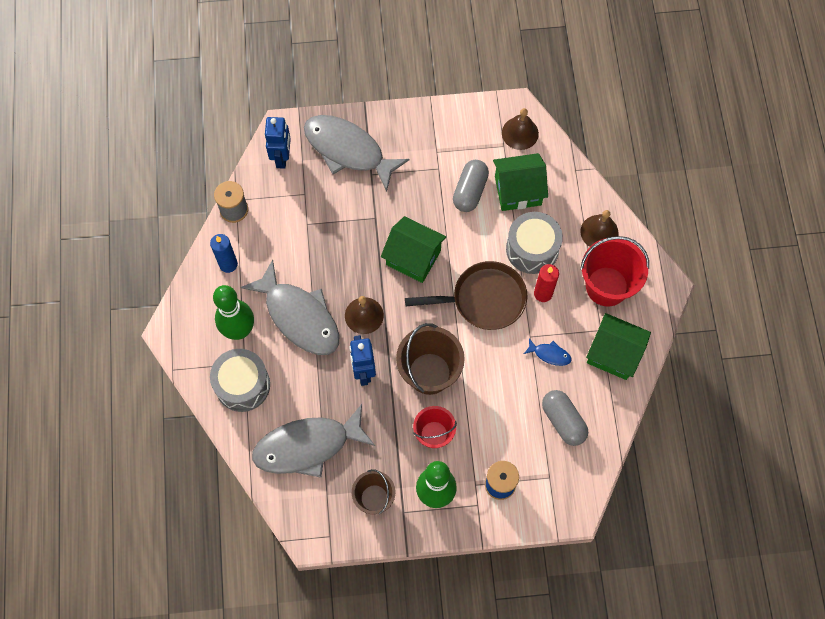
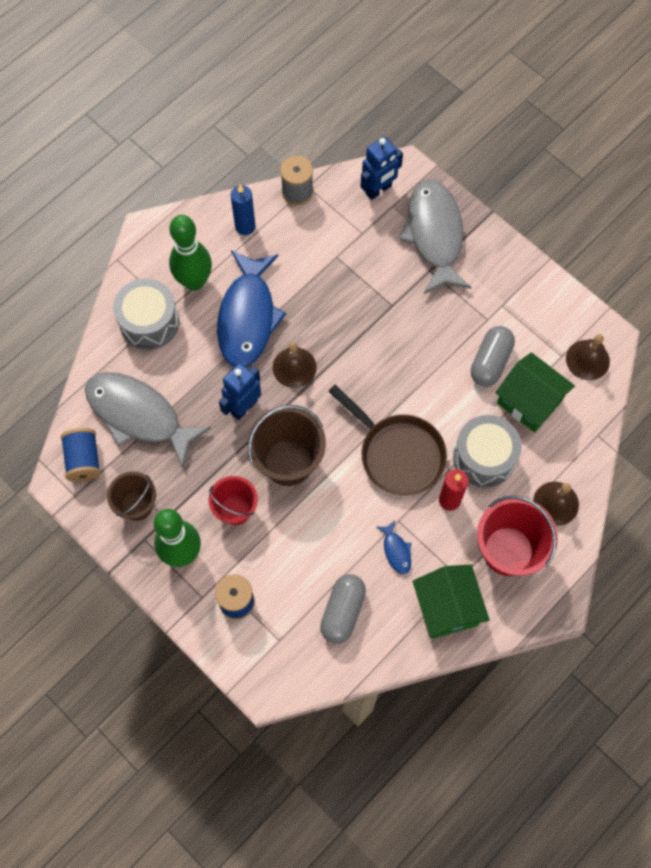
camera: 50 degrees right, 0 degrees up
grey fish [240,260,340,355] -> blue fish [217,250,286,367]
green house [381,216,446,283] -> none
grey capsule [453,160,489,212] -> grey capsule turned 45 degrees counterclockwise [471,326,515,387]
none -> blue spool [61,428,101,482]

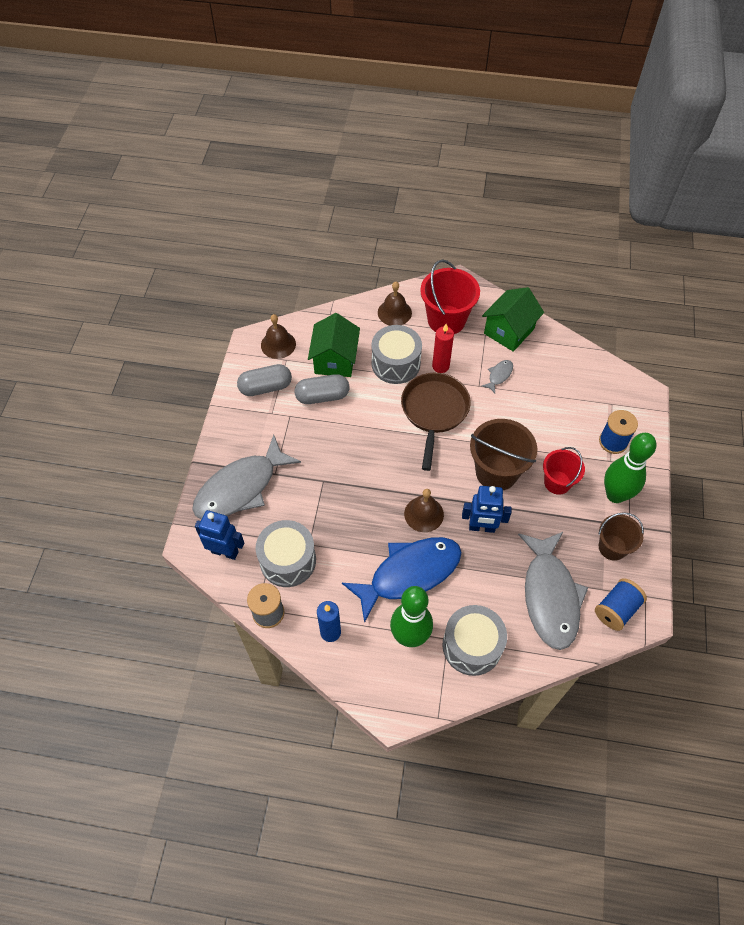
camera: 125 degrees left, 10 degrees down
grey capsule [320,574,366,644] -> grey capsule moved to [237,364,292,396]
blue fish [376,521,412,574] -> grey fish [482,360,513,393]
none -> grey drum [256,520,316,587]

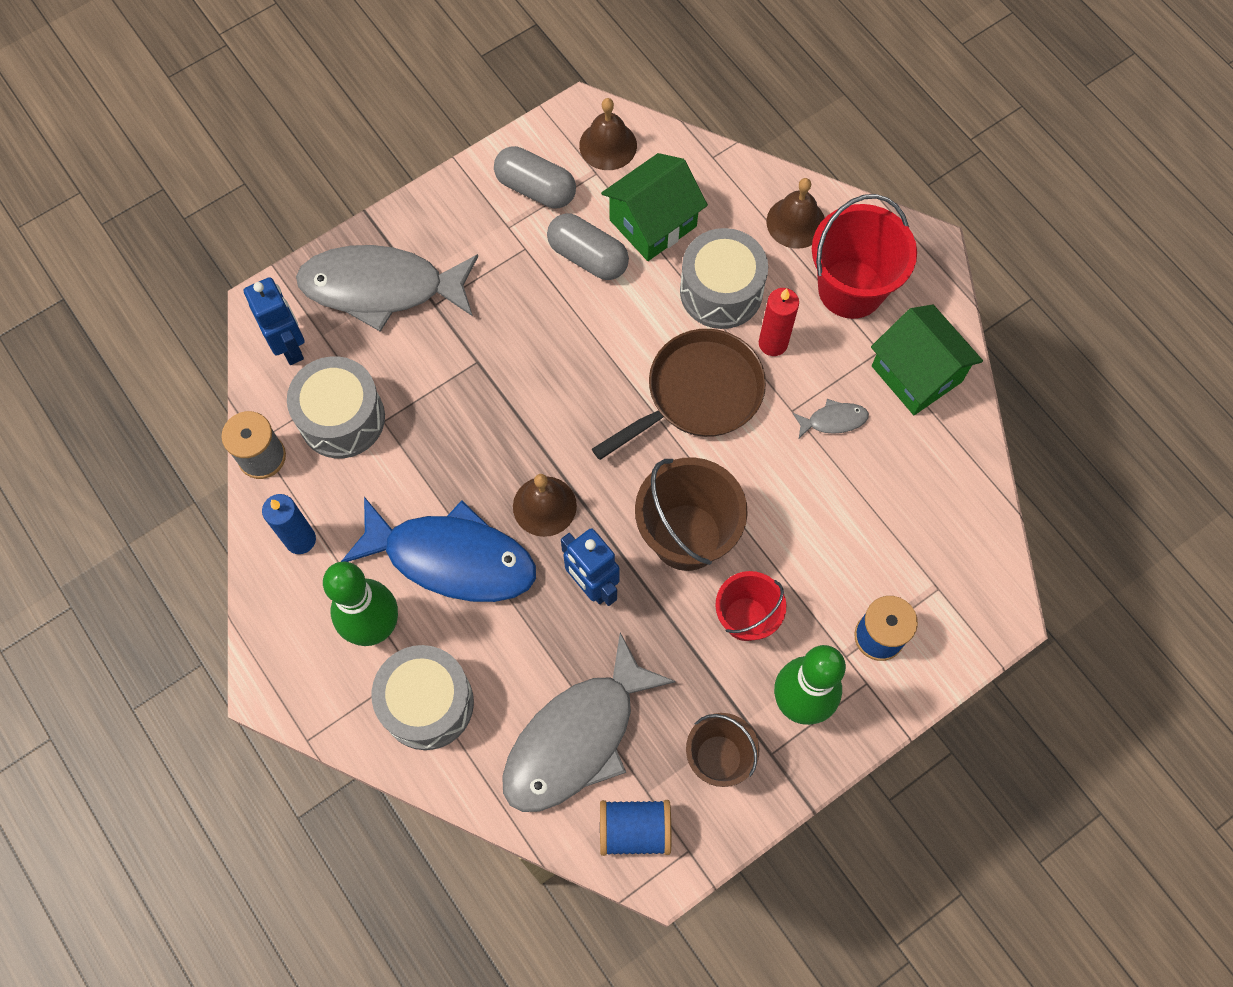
camera: 45 degrees right, 10 degrees up
green house [482,287,544,352] -> green house turned 60 degrees clockwise [871,305,983,415]

